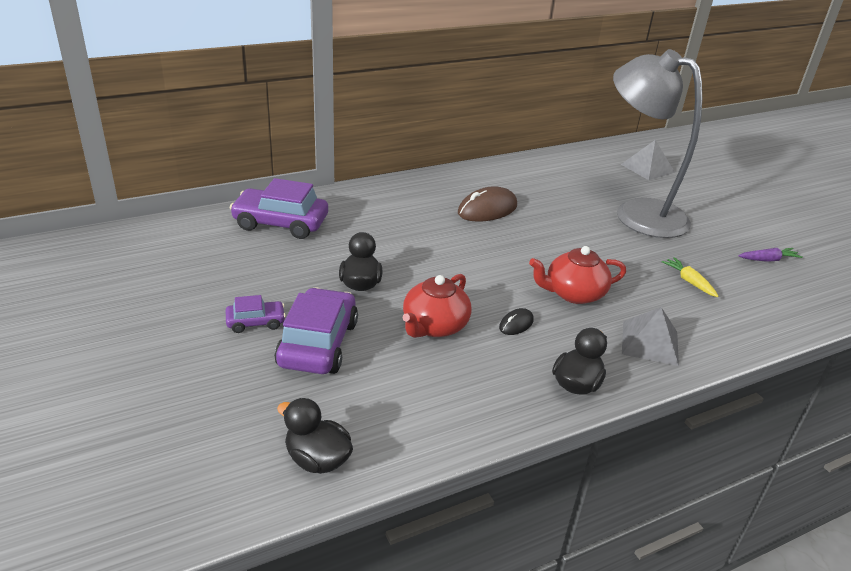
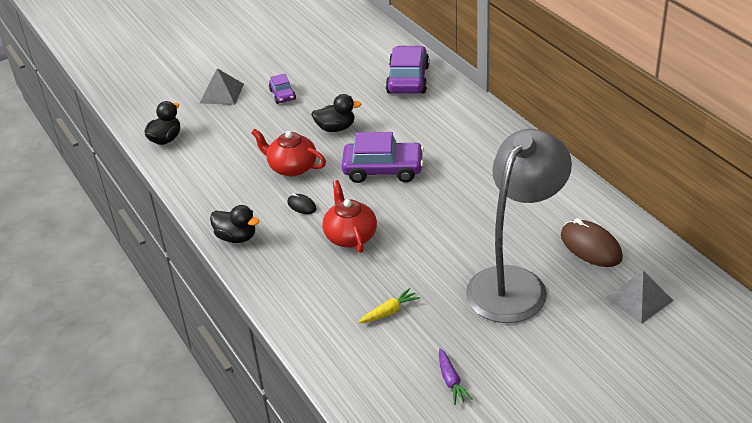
camera: 90 degrees right, 5 degrees up
purple car [275,287,358,374] -> purple car moved to [342,132,424,183]
brown mouse [458,186,517,222] -> brown mouse moved to [561,218,623,267]
grey pyramid [622,307,679,366] -> grey pyramid moved to [200,68,244,105]

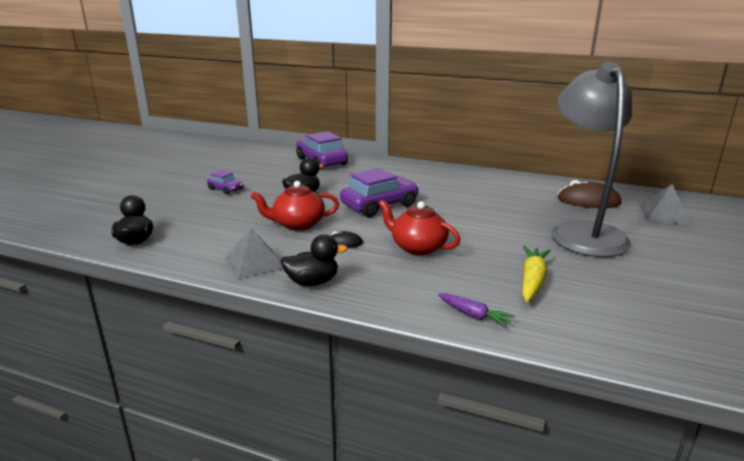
camera: 40 degrees left, 15 degrees down
grey pyramid [200,68,244,105] -> grey pyramid moved to [225,228,283,280]
yellow carrot [358,288,420,323] -> yellow carrot [522,246,551,302], size x1.51
purple carrot [439,348,473,405] -> purple carrot moved to [438,293,515,327]

